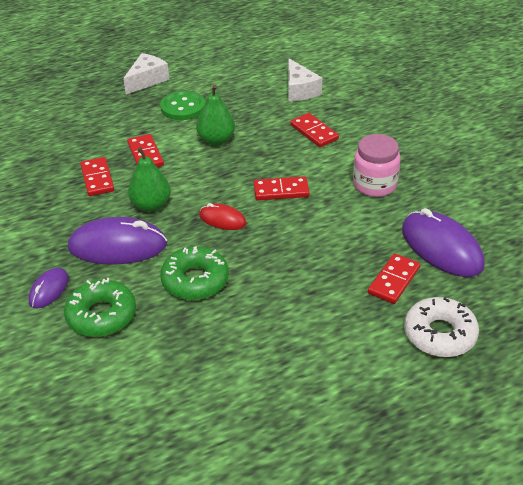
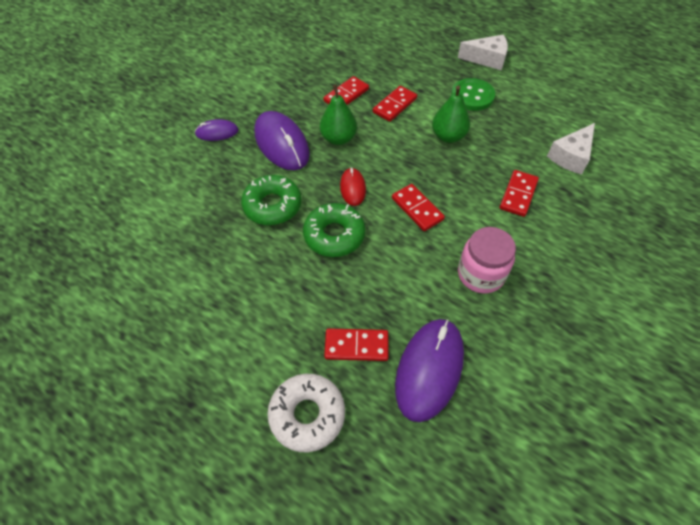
camera: 60 degrees right, 15 degrees up
green donut [64,278,136,337] -> green donut moved to [303,203,366,257]

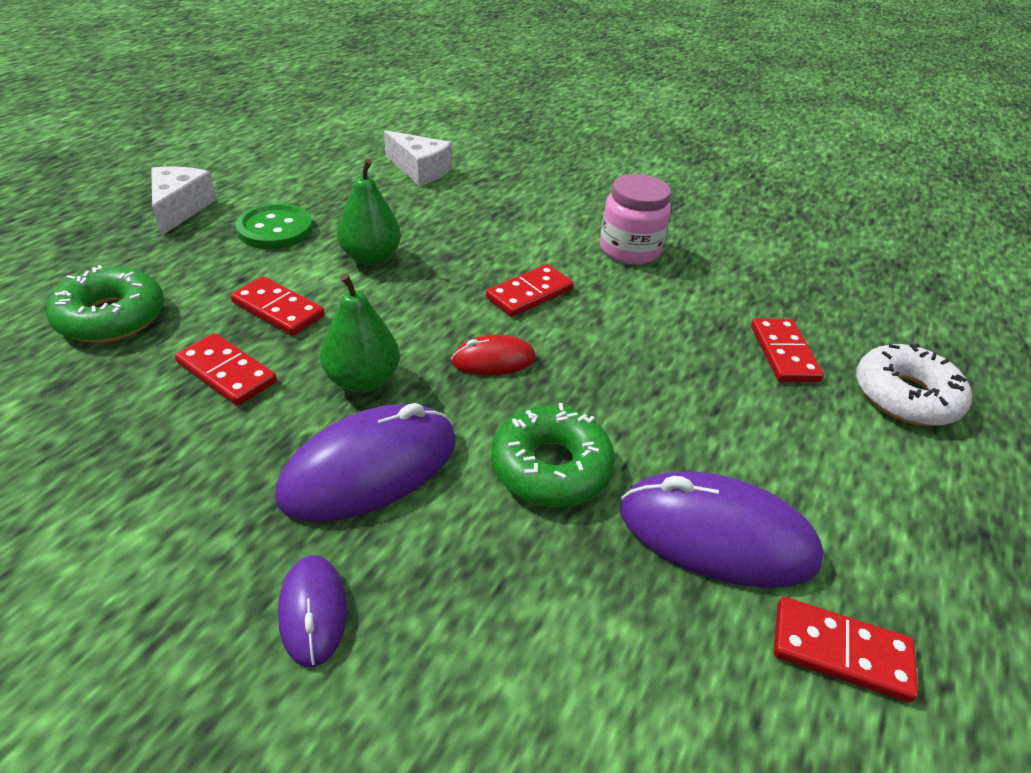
camera: 100 degrees left, 15 degrees down
green donut [303,203,366,257] -> green donut moved to [46,265,164,343]
purple mouse [395,319,464,422] -> purple mouse moved to [620,472,824,588]
red domino [500,170,539,217] -> red domino moved to [774,597,918,703]

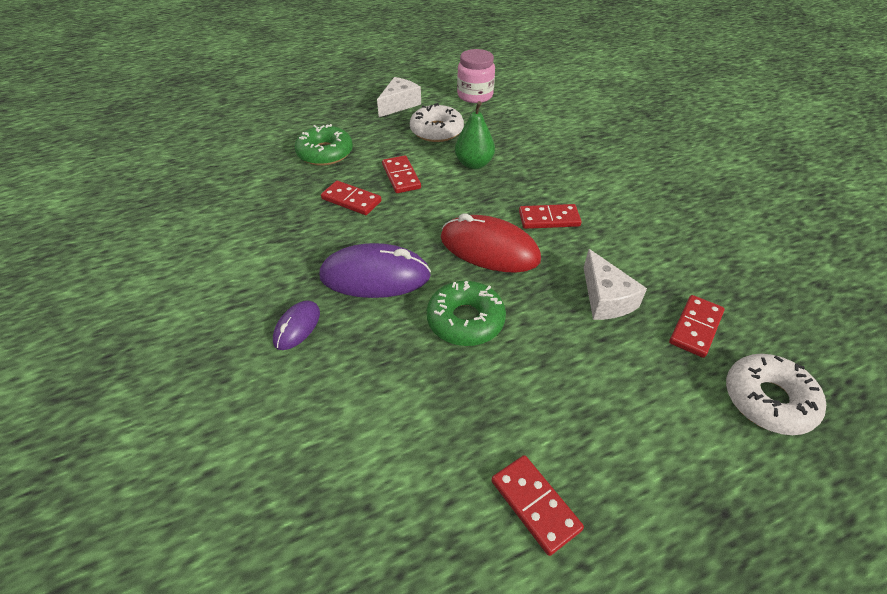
camera: 40 degrees right, 5 degrees up
red domino [175,333,277,406] -> red domino turned 45 degrees counterclockwise [321,181,381,215]
green button [236,204,313,249] -> white donut [410,103,464,142]
green pear [320,273,399,393] -> none
white cheese [384,130,452,186] -> white cheese moved to [584,249,647,320]
red mouse [451,335,536,375] -> red mouse [441,213,541,273], size x1.89
pink jar [600,174,671,265] -> pink jar moved to [457,49,495,103]
purple mouse [620,472,824,588] -> none

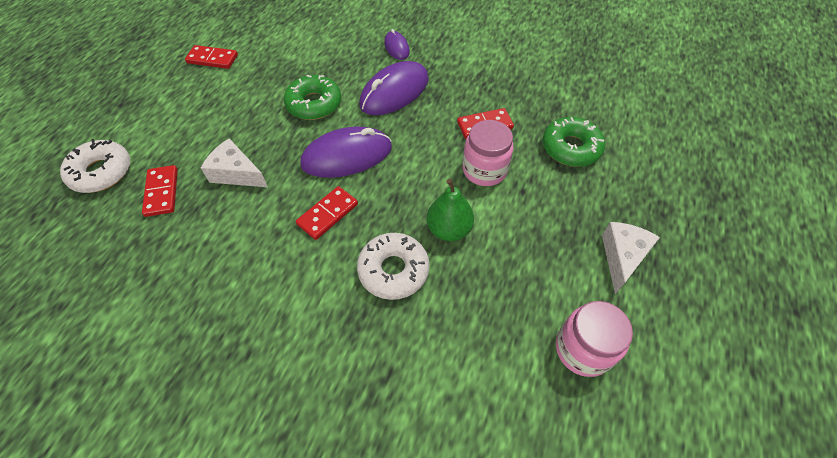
camera: 135 degrees right, 10 degrees up
white cheese [377,77,421,117] -> white cheese turned 150 degrees counterclockwise [602,222,660,294]
red domino [382,155,421,193] -> pink jar [462,120,514,186]
white donut [410,103,464,142] -> white donut moved to [357,233,430,300]
red mouse [441,213,541,273] -> purple mouse [300,126,392,178]

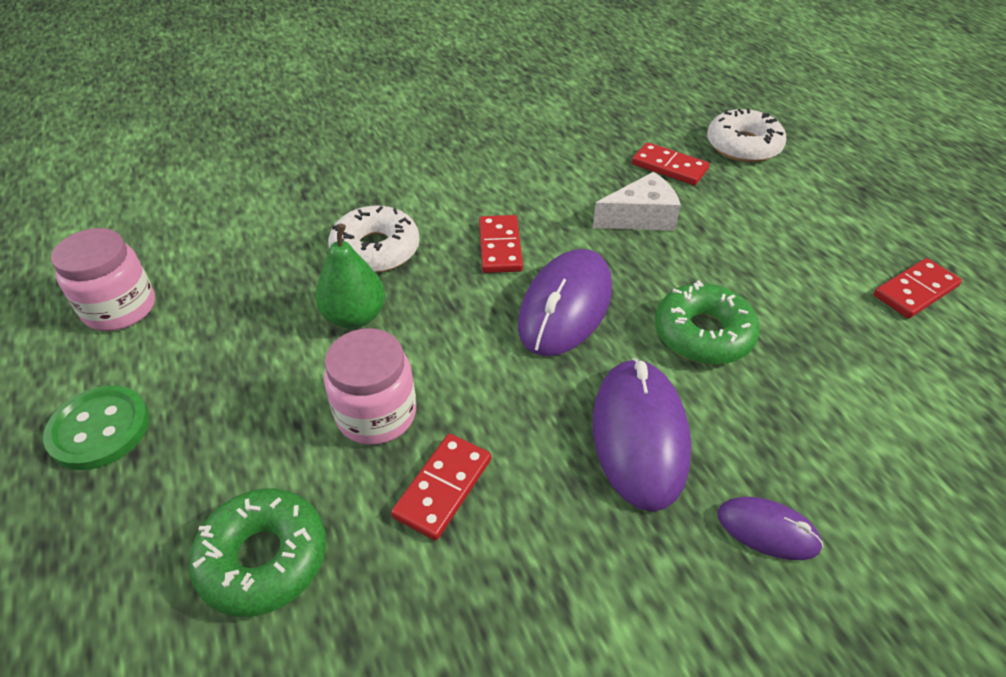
camera: 135 degrees right, 10 degrees down
white cheese [602,222,660,294] -> green button [43,385,150,470]

